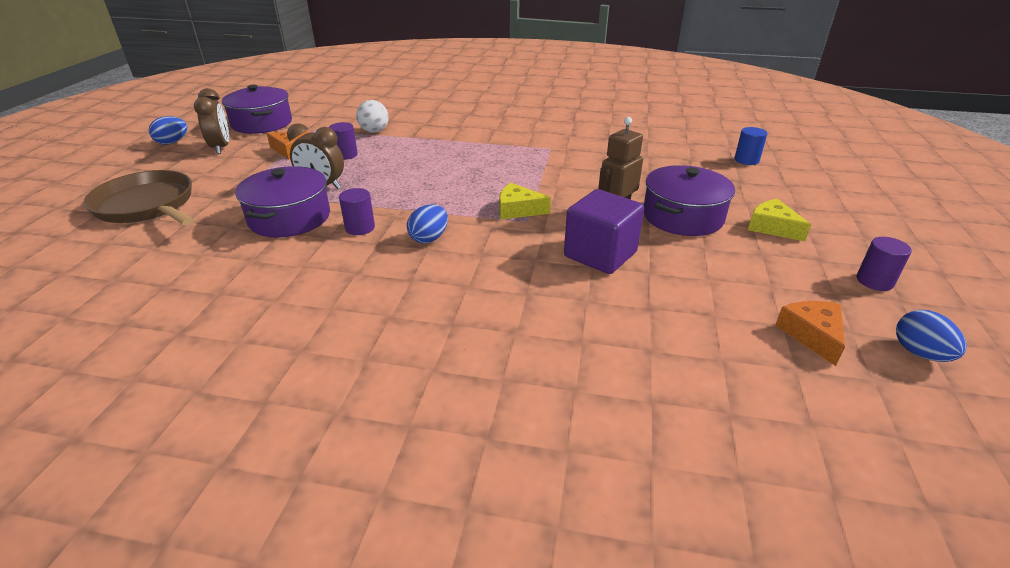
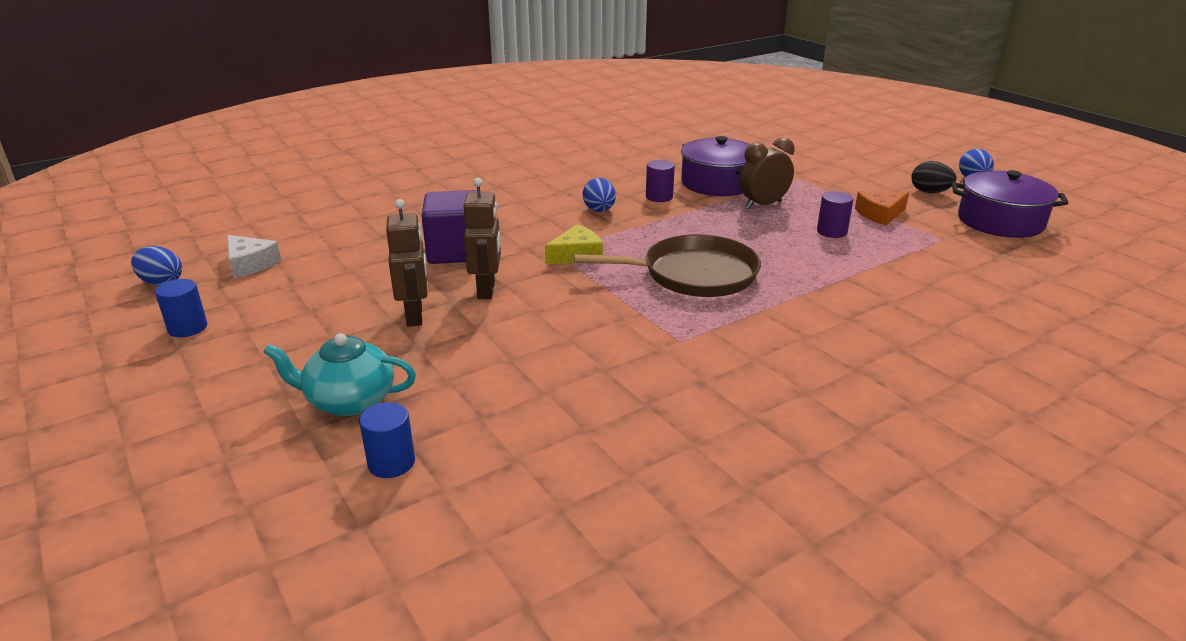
camera: 135 degrees right, 5 degrees down
brown pan [84,170,194,225] -> brown pan moved to [574,234,761,297]
brown clock [194,88,229,154] -> black egg [911,161,956,193]
white ball [356,100,389,133] -> none
purple pot [644,165,735,236] -> brown robot [386,199,427,327]
yellow cheese [748,199,811,241] -> none
orange cheese [775,301,845,366] -> white cheese [227,235,281,278]
purple cylinder [856,237,912,291] -> blue cylinder [155,279,207,337]
none -> turquoise teapot [264,333,416,416]

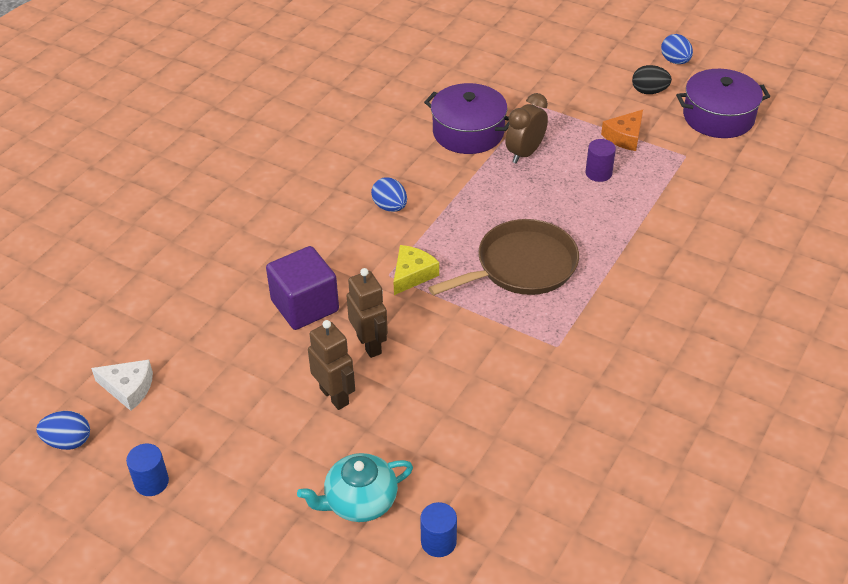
camera: 25 degrees left, 15 degrees up
purple cylinder [646,160,675,202] -> none

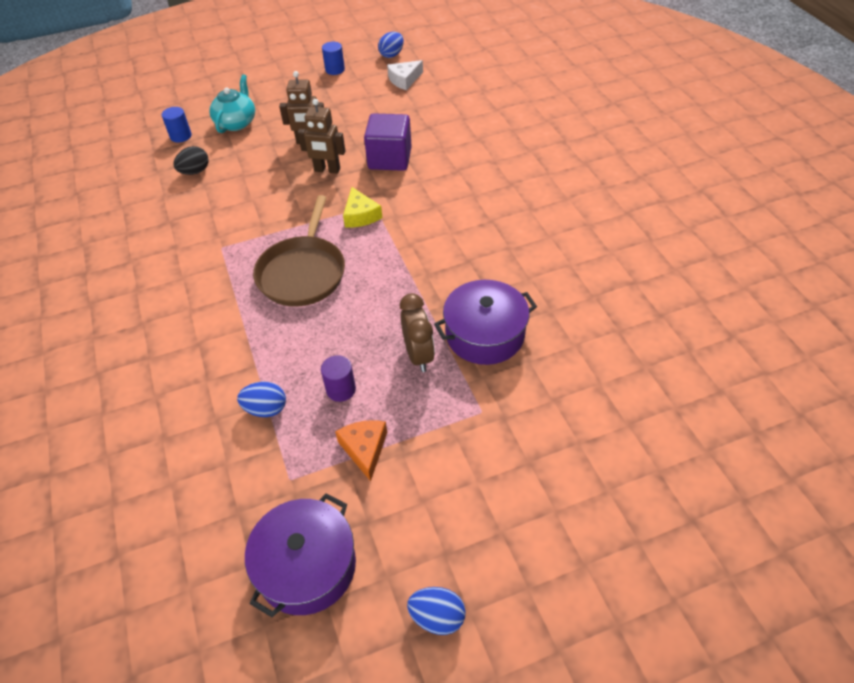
camera: 130 degrees right, 5 degrees up
blue egg [371,177,407,212] -> blue egg moved to [237,382,286,417]
black egg [632,65,672,94] -> black egg moved to [174,146,209,175]

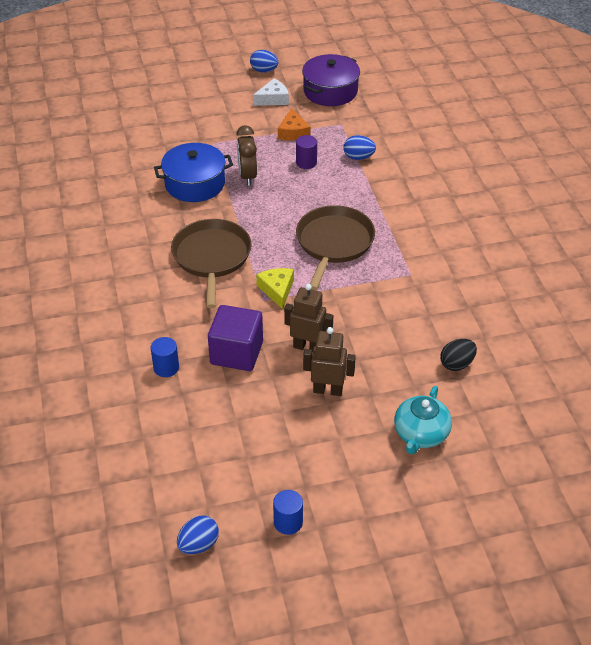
camera: 175 degrees left, 5 degrees down
blue cylinder [162,107,192,143] -> blue cylinder moved to [150,337,179,377]
white cheese [387,60,423,90] -> white cheese moved to [253,79,289,106]
purple pot [434,280,537,365] -> blue pot [154,143,233,202]
none -> brown pan [171,219,252,308]

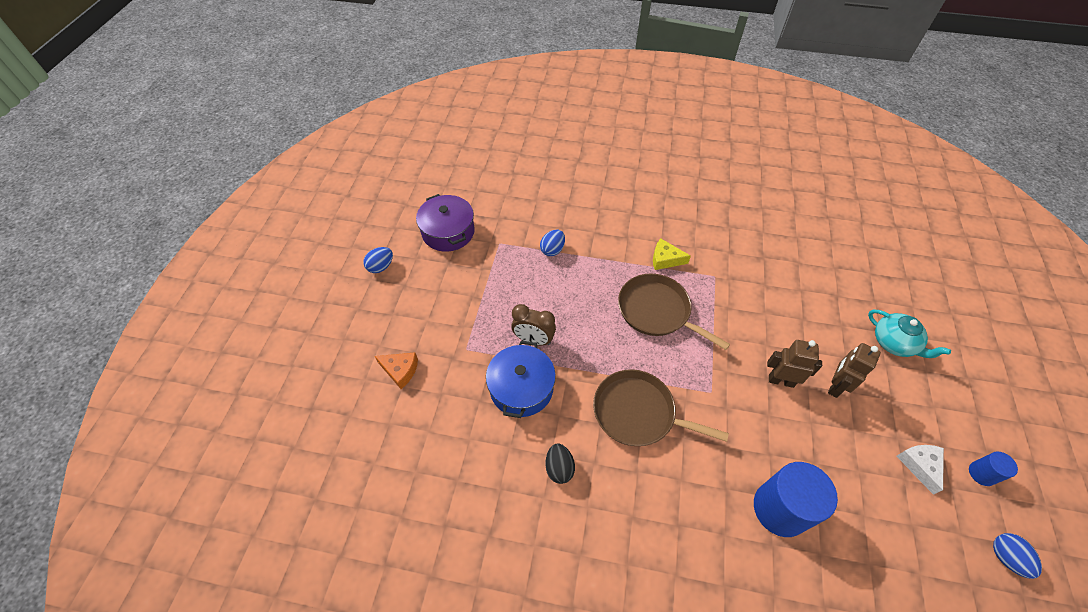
camera: 65 degrees left, 10 degrees up
blue cylinder [150,337,179,377] -> blue cylinder [754,462,838,537], size x2.08
purple cube [208,305,263,371] -> none
white cheese [253,79,289,106] -> white cheese moved to [897,445,944,495]
yellow cheese [256,268,294,309] -> yellow cheese moved to [653,238,691,270]
orange cheese [278,108,311,141] -> orange cheese moved to [375,352,418,389]
brown robot [284,284,333,353] -> brown robot turned 60 degrees clockwise [767,340,822,388]
purple cylinder [296,135,317,169] -> none
black egg [440,339,477,371] -> black egg moved to [546,443,575,484]

